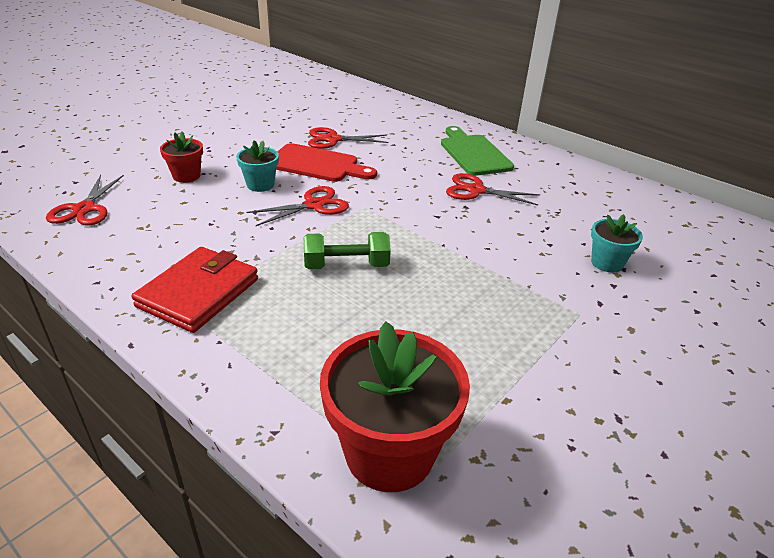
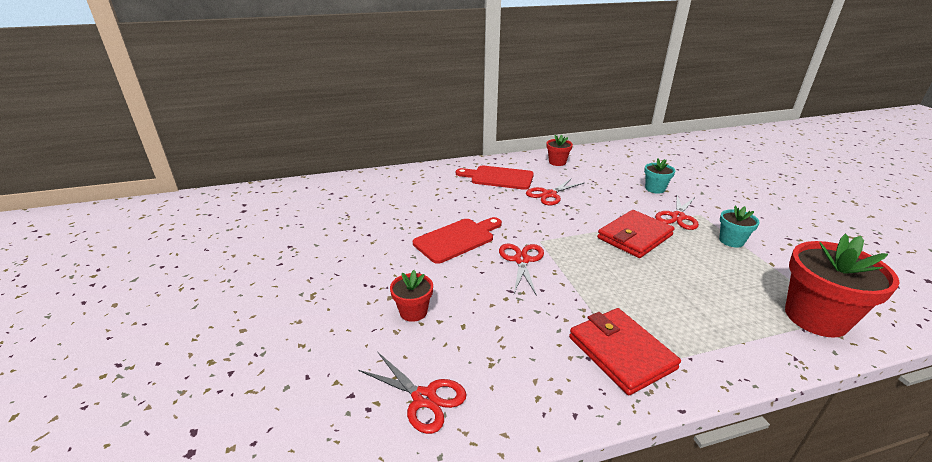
camera: 55 degrees left, 5 degrees down
turquoise flower pot [236,140,279,192] -> turquoise flower pot moved to [719,206,760,248]
green dumbbell [304,232,391,269] -> none
red scissors [308,127,388,149] -> red scissors moved to [655,195,699,230]
green cutting board [441,126,514,176] -> red cutting board [456,166,534,190]
none -> red flower pot [546,135,573,166]
none -> red wallet [597,210,675,258]

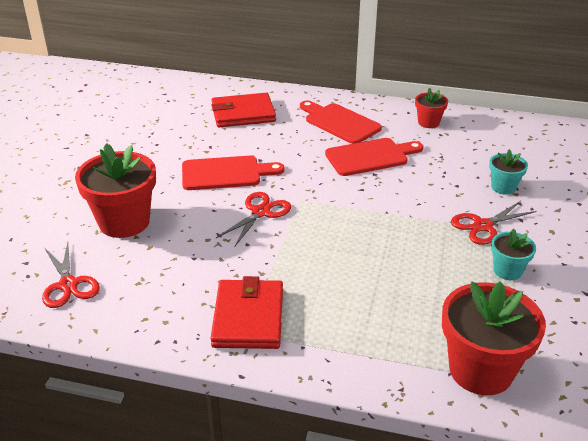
camera: 30 degrees right, 5 degrees up
red flower pot [390,270,433,322] -> red flower pot [75,143,156,238], size x1.94
red scissors [526,178,584,205] -> red cutting board [325,138,423,176]
red wallet [597,210,675,258] -> red wallet moved to [211,93,276,127]

